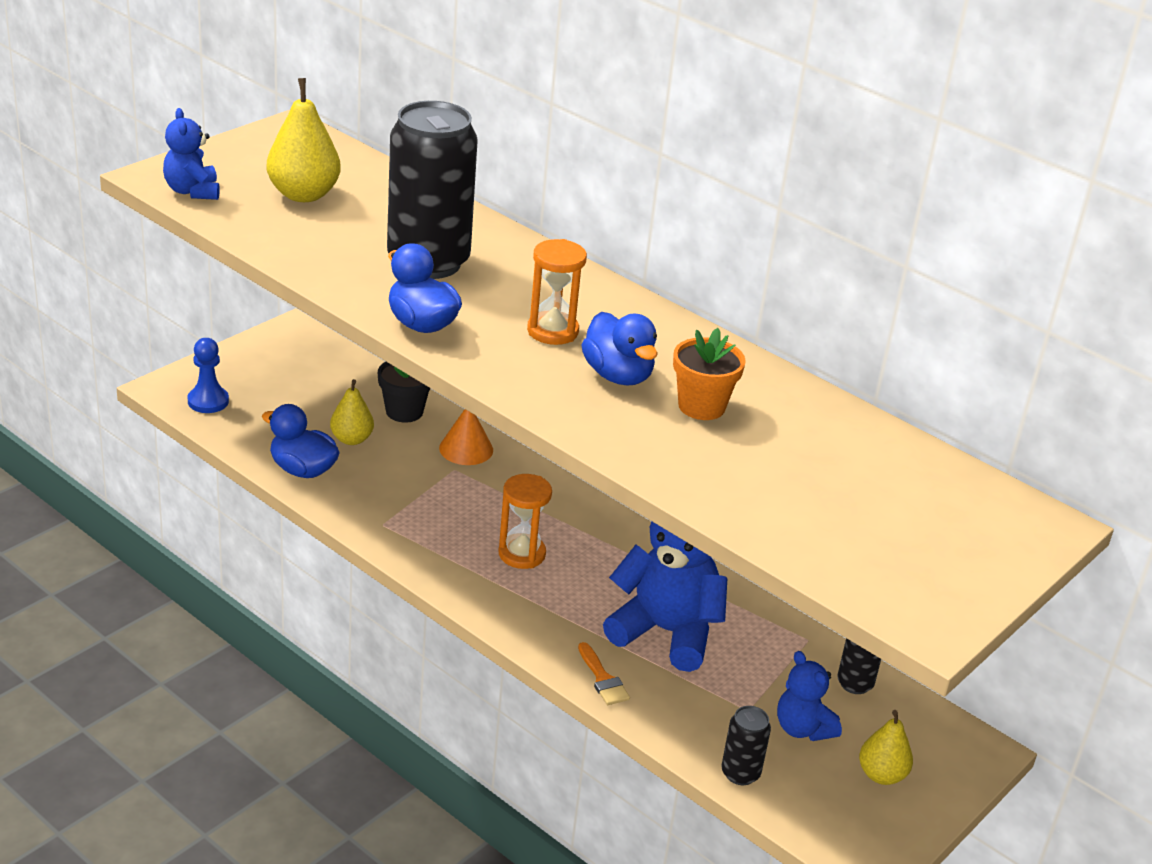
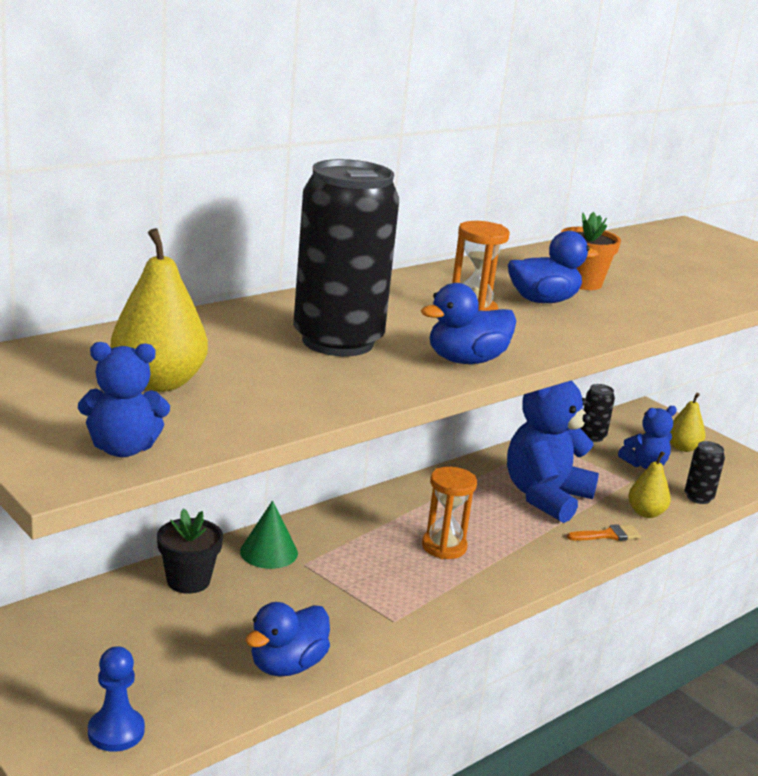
camera: 80 degrees left, 10 degrees down
yellow pear [330,379,374,445] -> yellow pear moved to [628,451,671,518]
orange cone [439,409,493,465] -> green cone [240,501,298,569]

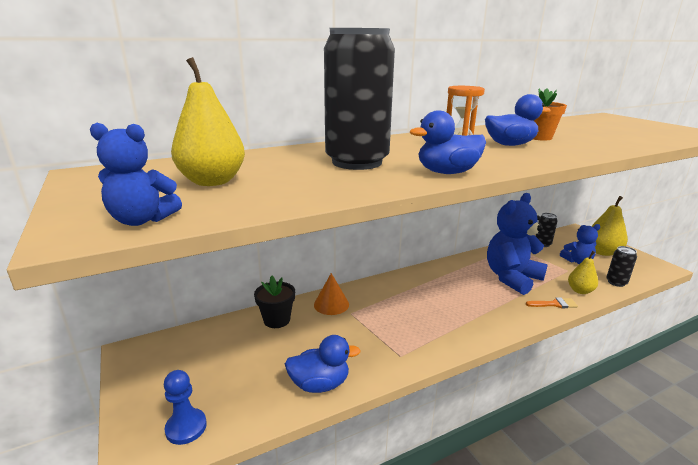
camera: 15 degrees right, 0 degrees up
green cone [240,501,298,569] -> orange cone [314,273,349,315]
blue duck [245,602,330,677] -> blue duck turned 150 degrees counterclockwise [285,335,361,393]
orange hourglass [422,467,477,559] -> none
yellow pear [670,393,705,452] -> yellow pear [592,196,628,256], size x1.58

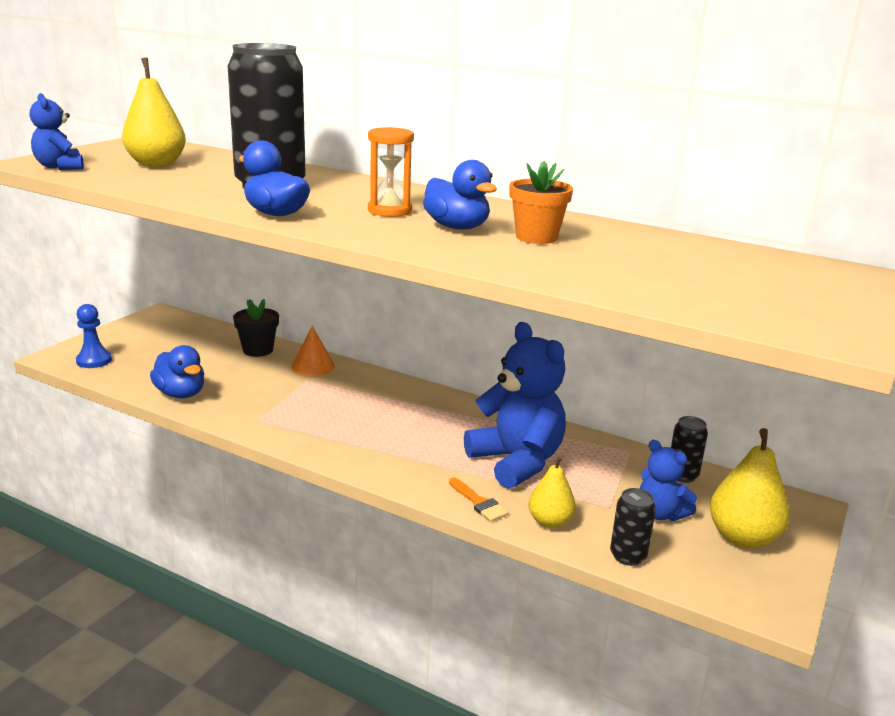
camera: 55 degrees right, 0 degrees up
blue teddy bear [487,193,548,295] -> blue teddy bear turned 45 degrees clockwise [464,322,566,489]

